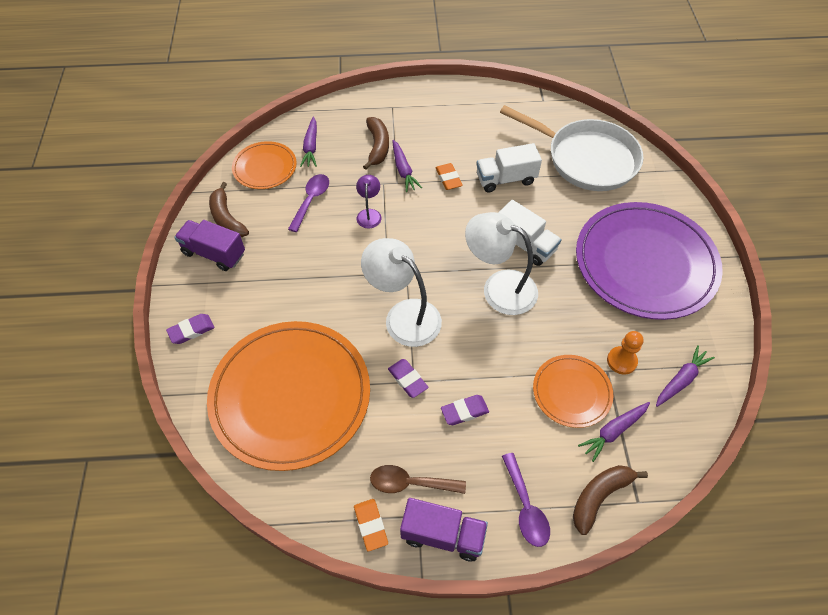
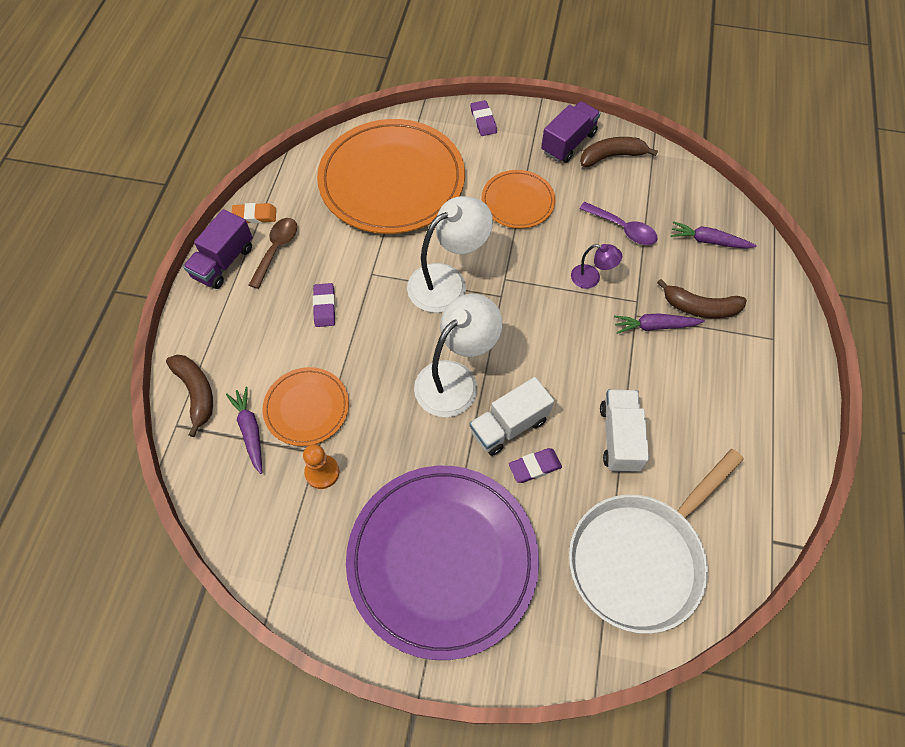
camera: 105 degrees right, 5 degrees up
orange plate [232,141,297,189] -> orange plate moved to [481,170,555,228]
purple eraser [388,359,429,398] -> purple eraser moved to [509,448,562,483]
orange eraser [436,163,463,190] -> none
purple spoon [502,453,550,547] -> none
purple carrot [656,345,715,407] -> none

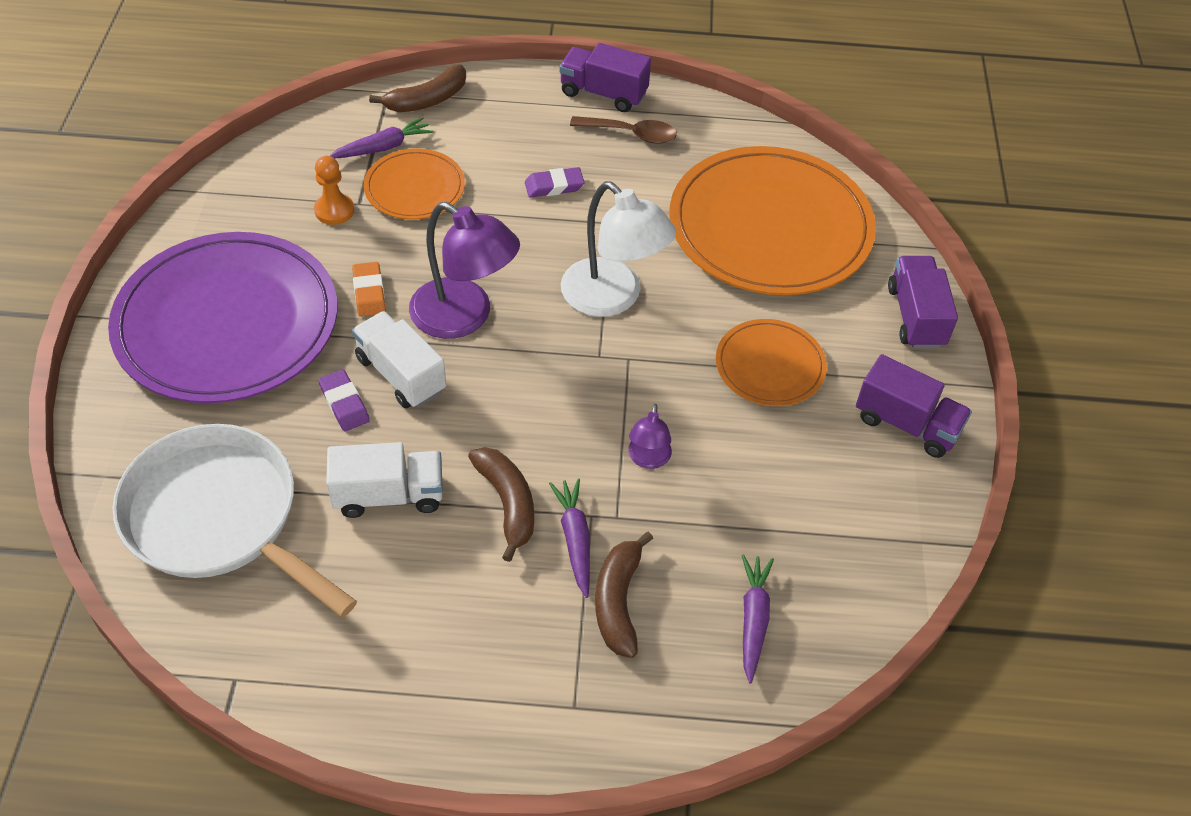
camera: 80 degrees right, 10 degrees down
orange eraser [232,203,276,224] -> orange eraser moved to [352,262,386,317]
white lamp [414,293,503,417] -> purple lamp [409,202,520,339]
purple eraser [470,100,497,136] -> purple truck [888,256,958,349]
purple spoon [579,202,658,245] -> none
brown banana [580,137,658,167] -> brown banana moved to [468,447,534,562]

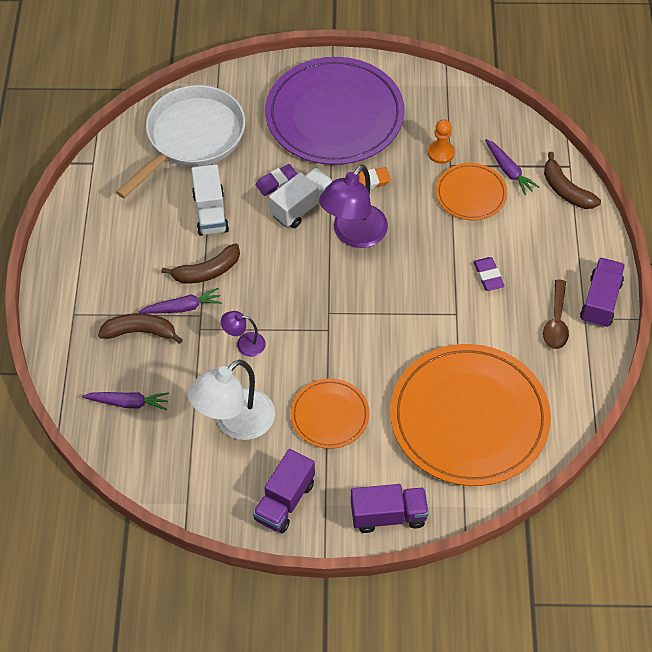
camera: 90 degrees right, 5 degrees up
white lamp [561,181,676,317] -> white lamp moved to [188,359,275,440]

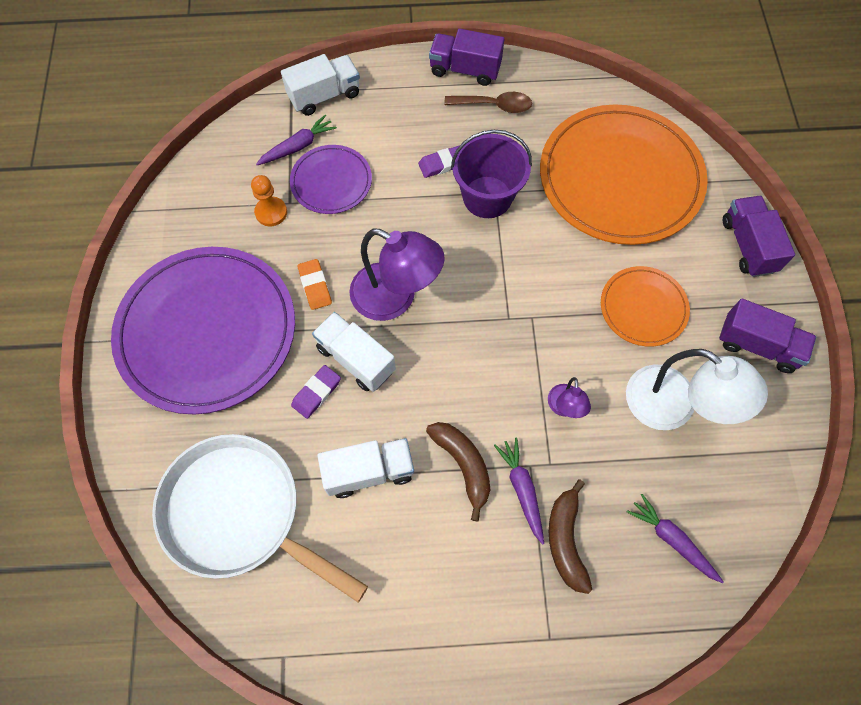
camera: 95 degrees left, 10 degrees up
purple carrot [82,392,169,410] -> purple carrot turned 45 degrees counterclockwise [627,494,724,583]
purple eraser [256,164,297,196] -> purple eraser turned 75 degrees clockwise [291,365,341,419]
orange plate [436,163,507,221] -> purple plate [290,145,372,214]
brown banana [544,152,601,209] -> white truck [281,54,360,116]
none -> purple bucket [451,130,532,218]

